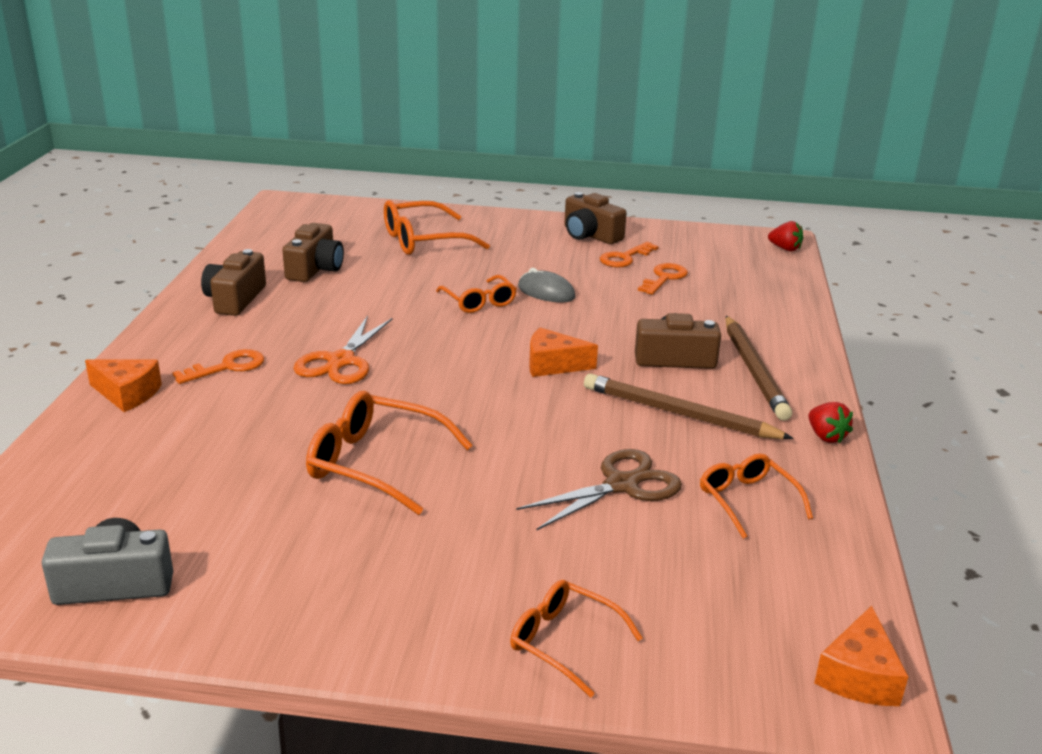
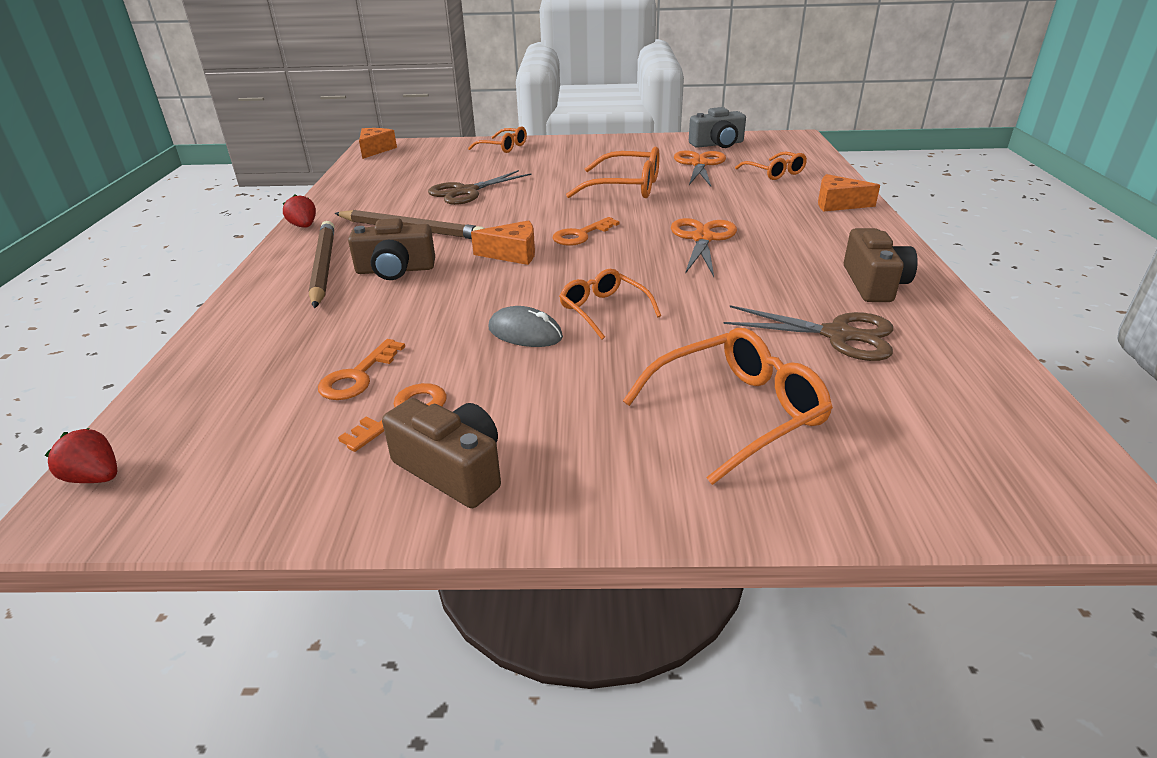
camera: 175 degrees right, 5 degrees up
orange key [173,349,264,384] -> orange key moved to [553,217,620,246]
brown camera [282,223,344,282] -> brown scissors [723,305,893,361]
orange glasses [700,454,813,539] -> orange glasses moved to [735,151,807,180]
none -> orange scissors [674,151,726,187]

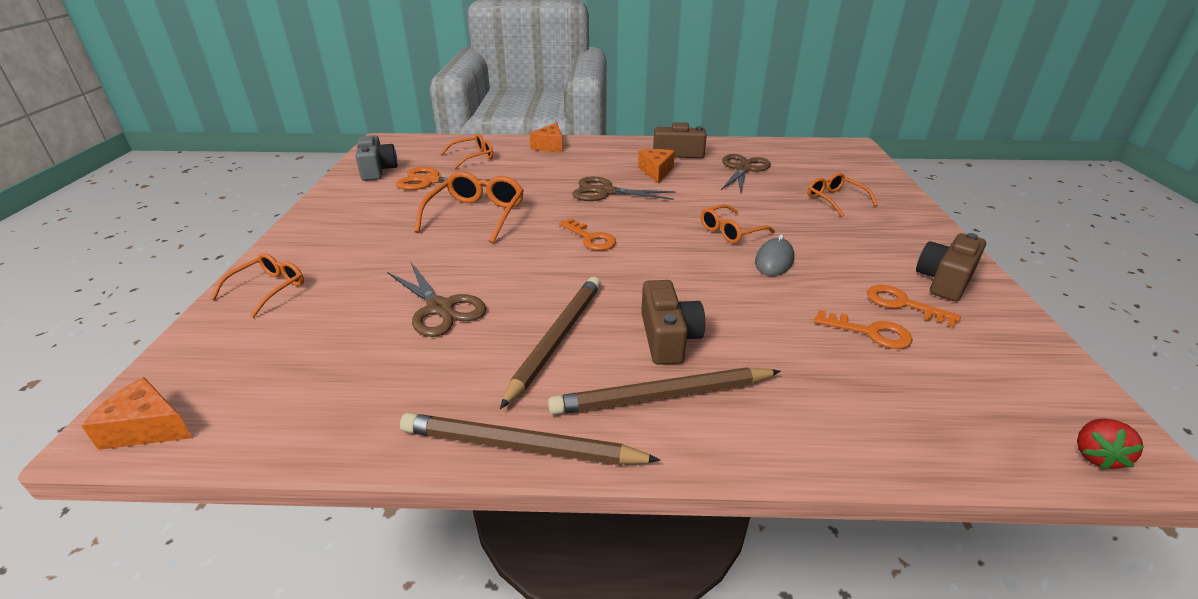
camera: 90 degrees left, 0 degrees up
red strawberry [283,194,316,228] -> brown pencil [400,413,660,465]
orange cheese [471,220,535,265] -> orange cheese moved to [638,149,675,183]
orange glasses [623,328,833,485] -> orange glasses [807,173,878,217], size x0.63
orange scissors [671,218,737,277] -> brown scissors [572,177,676,201]

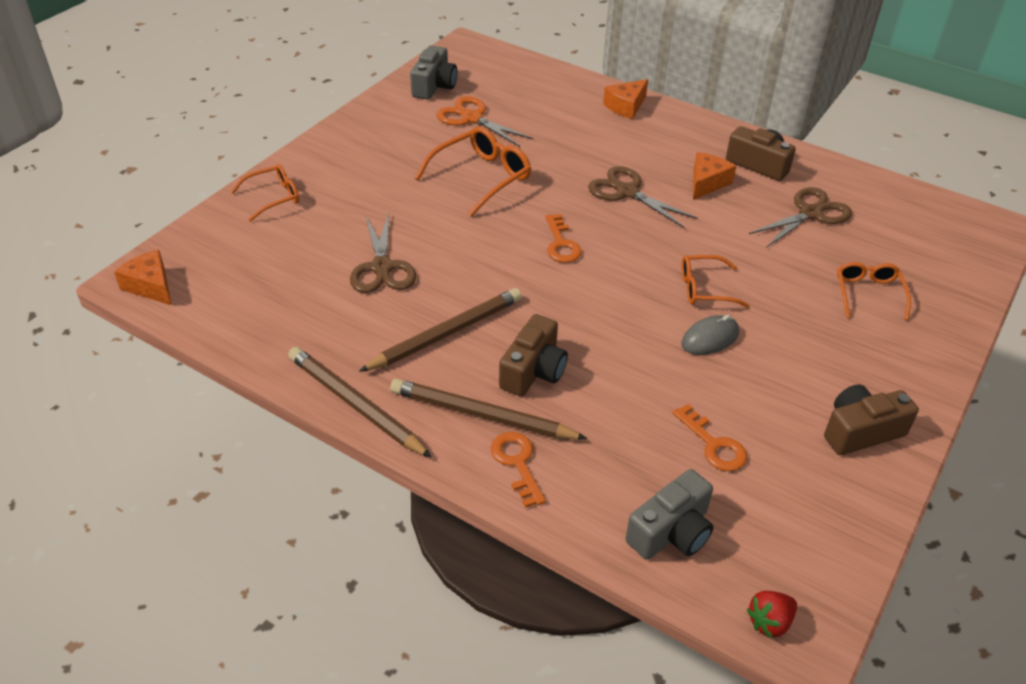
camera: 30 degrees right, 10 degrees up
orange glasses [440,134,493,169] -> none
orange key [867,285,961,327] -> orange key moved to [491,432,546,508]
none -> grey camera [626,469,713,560]

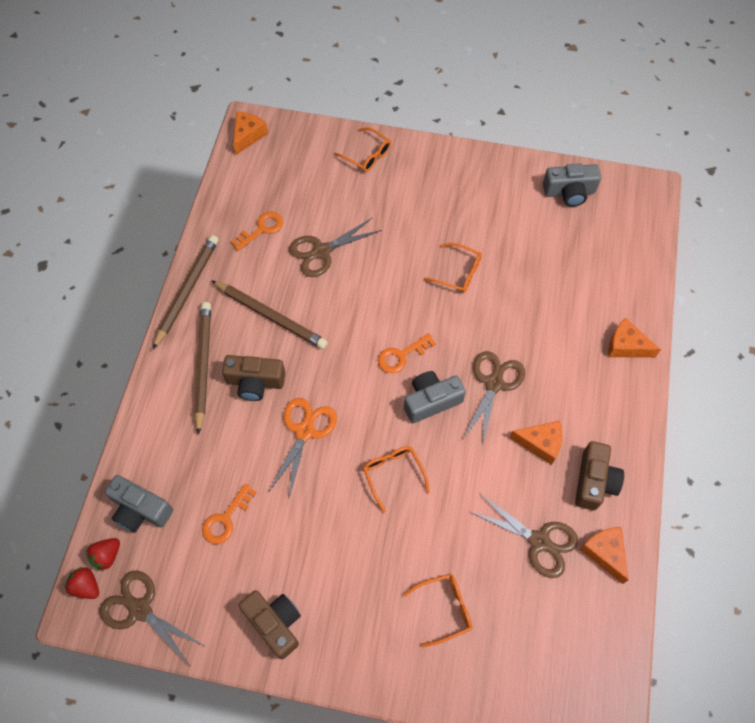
camera: 70 degrees right, 20 degrees up
orange glasses [415,126,531,217] -> orange glasses [424,243,482,293], size x0.63
orange scissors [436,96,534,147] -> orange scissors moved to [268,398,337,497]
orange key [491,432,546,508] -> orange key moved to [231,212,283,251]
grey mouse [681,315,739,355] -> none
none -> red strawberry [86,538,120,571]
none -> brown scissors [99,570,206,667]
none -> grey camera [404,371,466,423]
none -> orange cheese [580,527,629,584]

